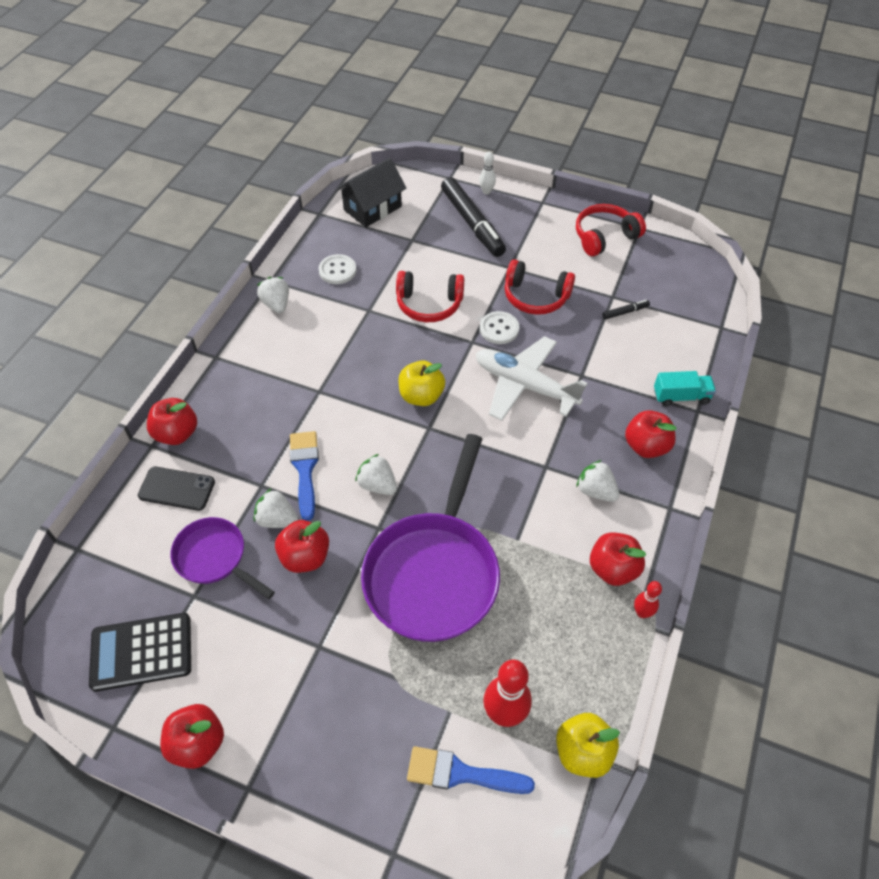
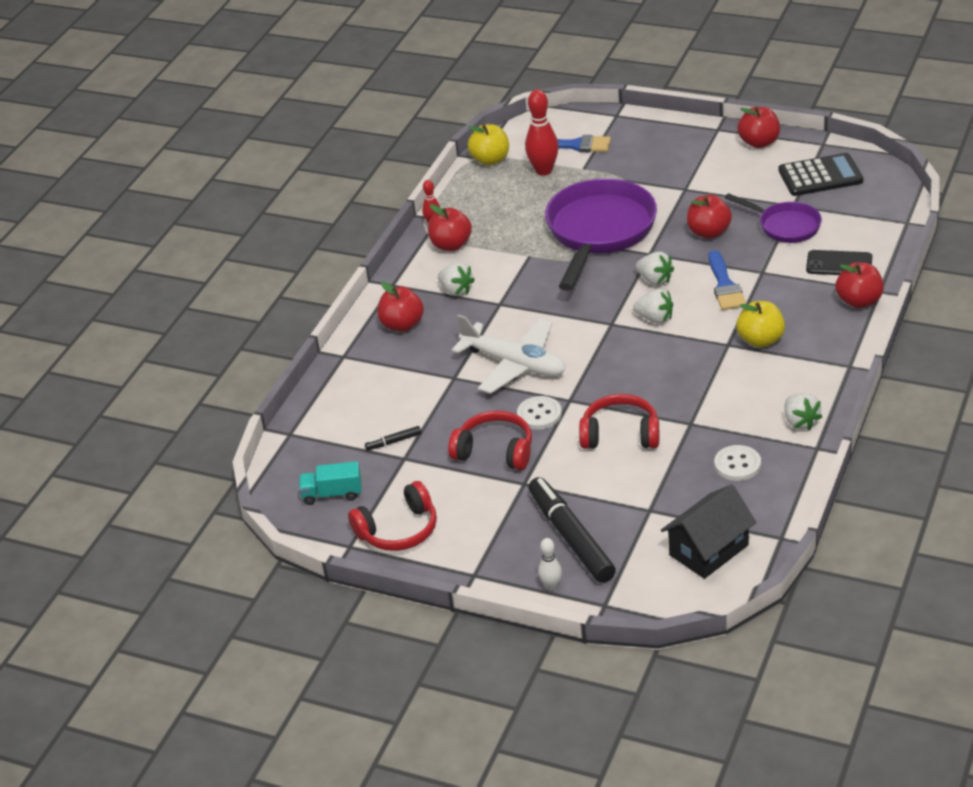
camera: 175 degrees left, 15 degrees down
white strawberry [254,488,298,528] -> white strawberry moved to [633,289,673,324]
yellow apple [398,361,445,406] -> yellow apple moved to [736,301,785,348]
turquoise truck [654,371,716,407] -> turquoise truck moved to [299,461,362,505]

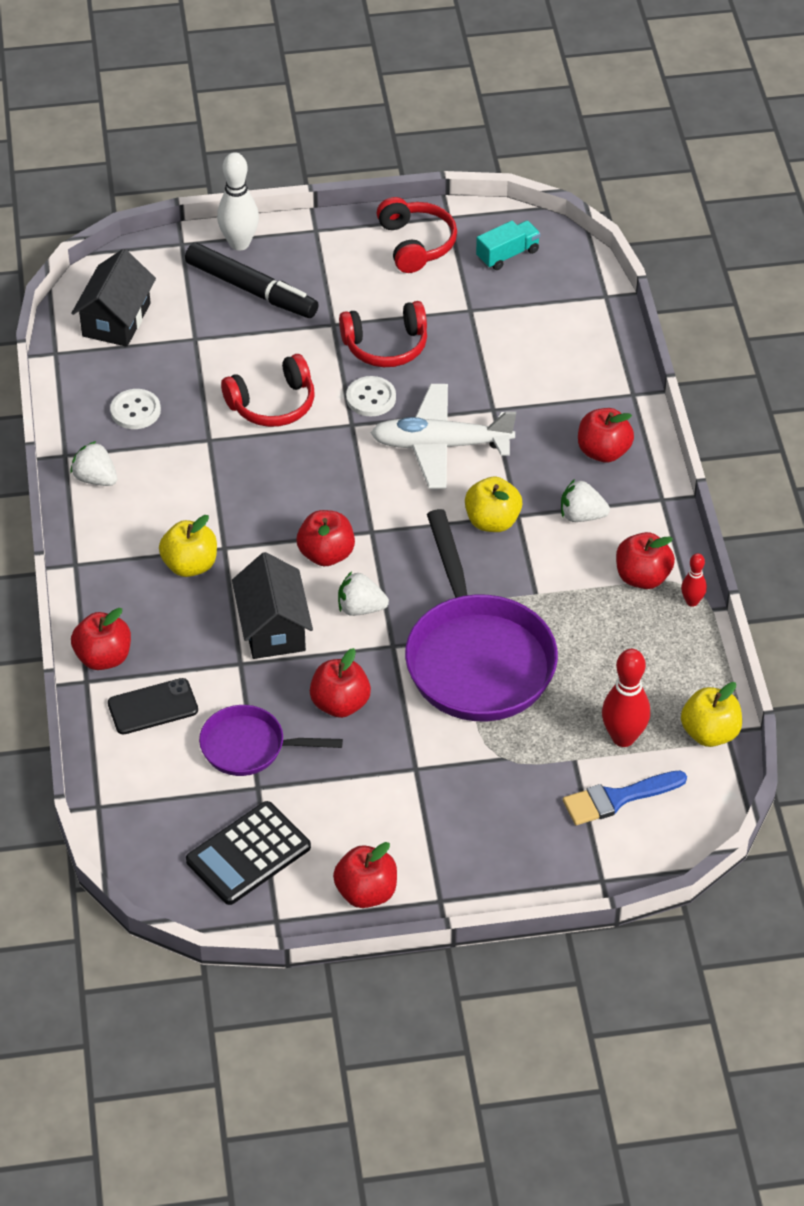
camera: 145 degrees right, 10 degrees up
red headphones [348,481,437,551] -> red headphones turned 135 degrees clockwise [377,197,457,273]
black marker [365,426,421,450] -> none
white bowling pin [538,538,562,590] -> white bowling pin [217,152,259,251], size x1.83
white strawberry [633,289,673,324] -> red apple [297,510,355,566]
blue brush [708,250,746,310] -> black house [232,552,313,659]
none -> yellow apple [465,476,522,532]

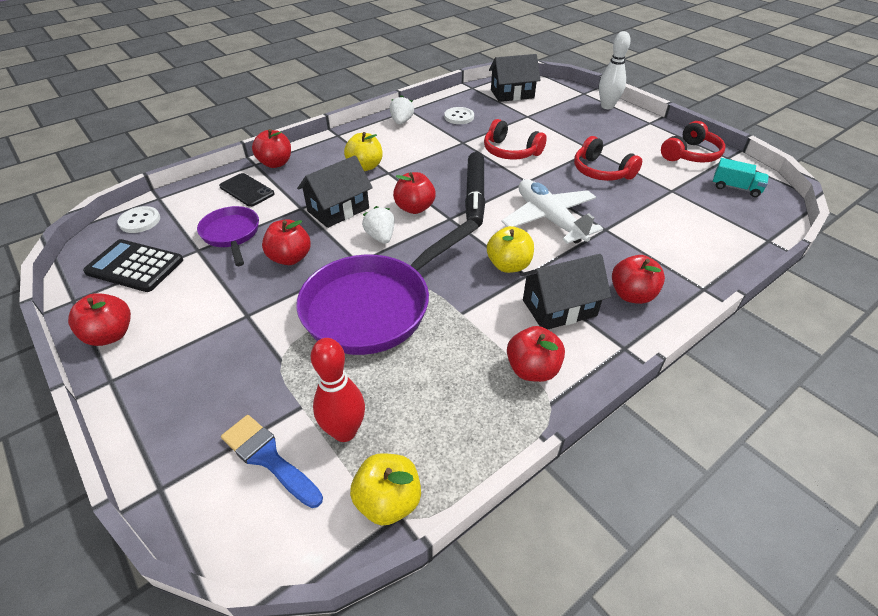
camera: 60 degrees right, 5 degrees down
black marker [185,243,319,318] -> black marker moved to [465,152,485,227]
white button [346,376,396,416] -> white button moved to [117,206,160,233]
white strawberry [561,479,610,522] -> black house [520,254,611,330]
red bowling pin [681,553,707,607] -> none

